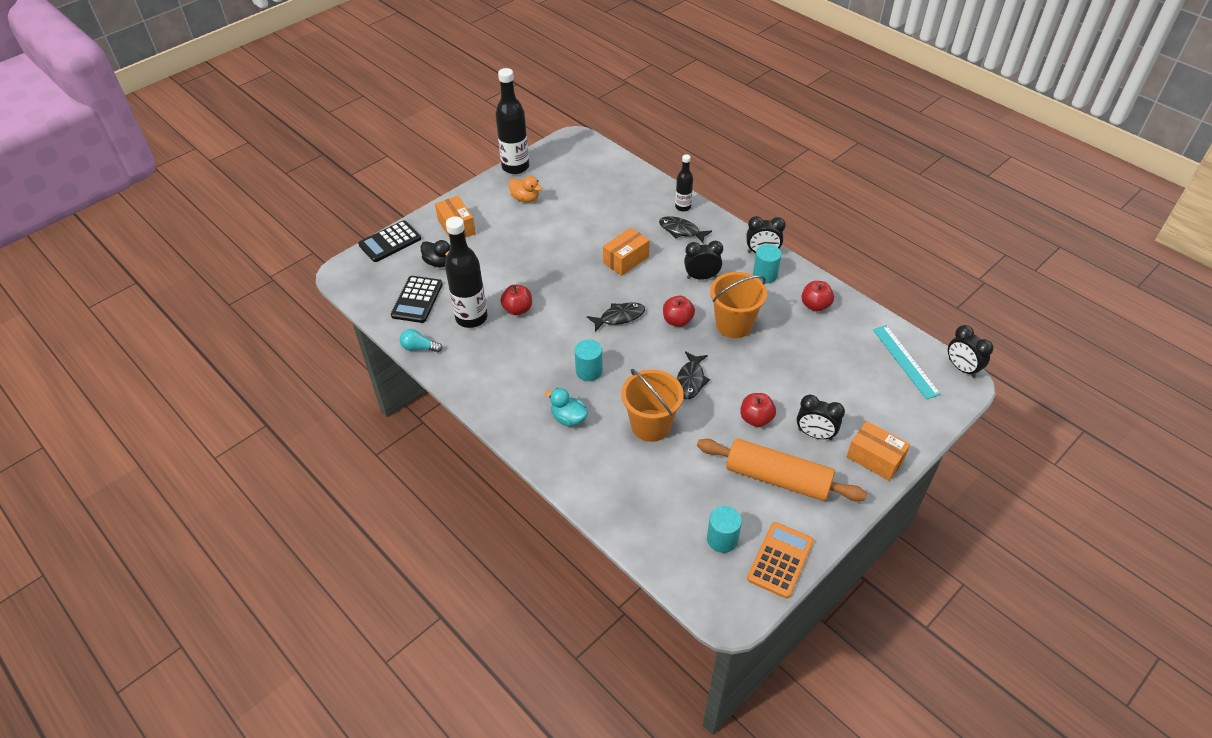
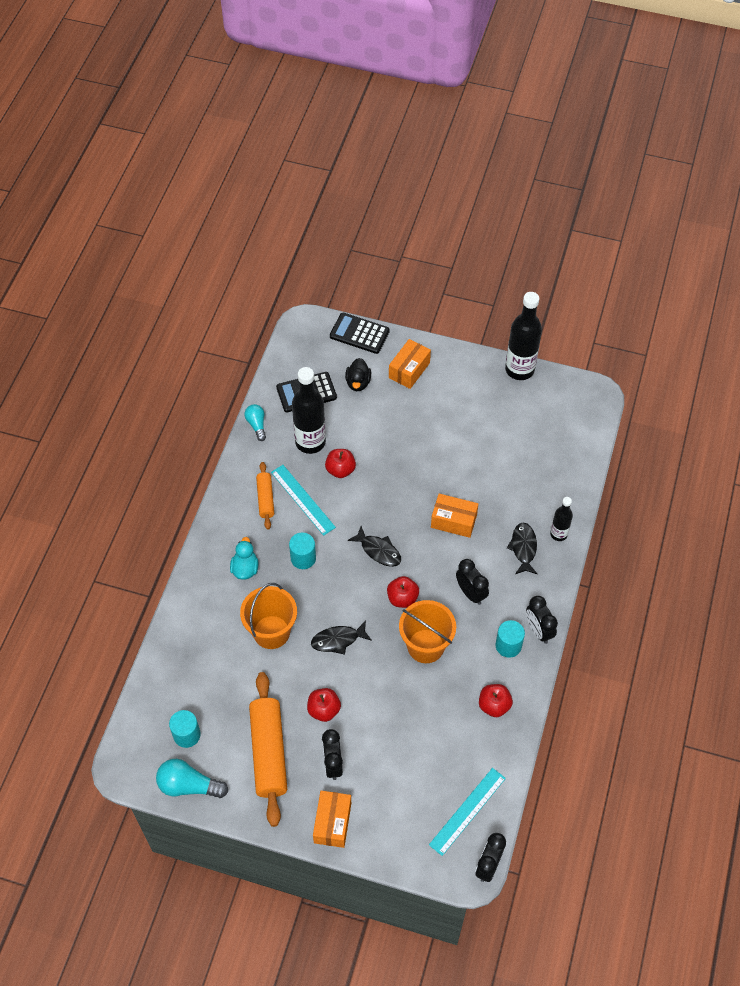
camera: 60 degrees right, 10 degrees up
orange duck [509,176,542,202] -> none
orange calculator [747,522,814,599] -> turquoise light bulb [156,759,228,798]
none -> orange rolling pin [256,462,274,530]
none -> turquoise ruler [271,465,336,536]

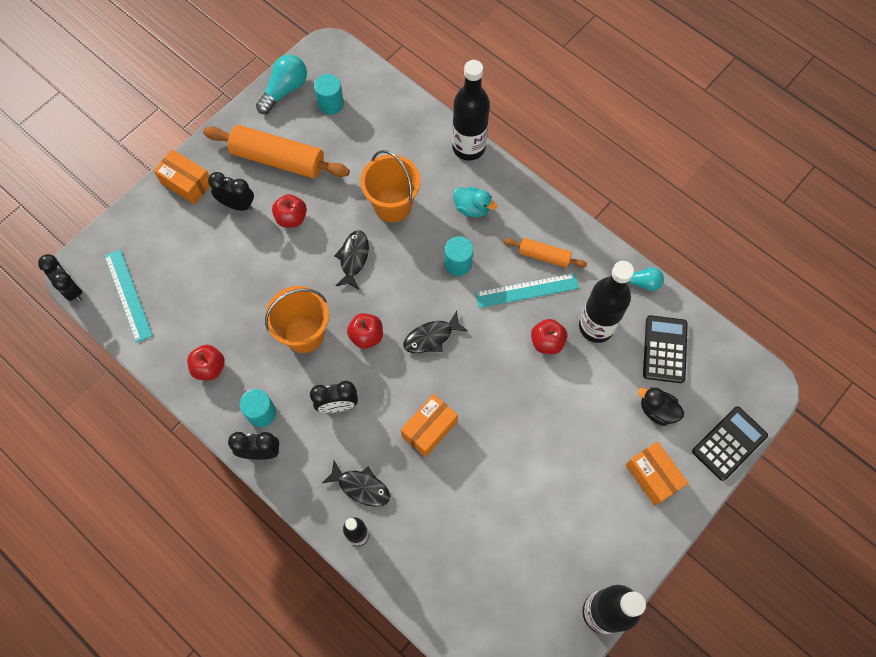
camera: 115 degrees right, 10 degrees up
none -> black bottle [452,60,490,161]

